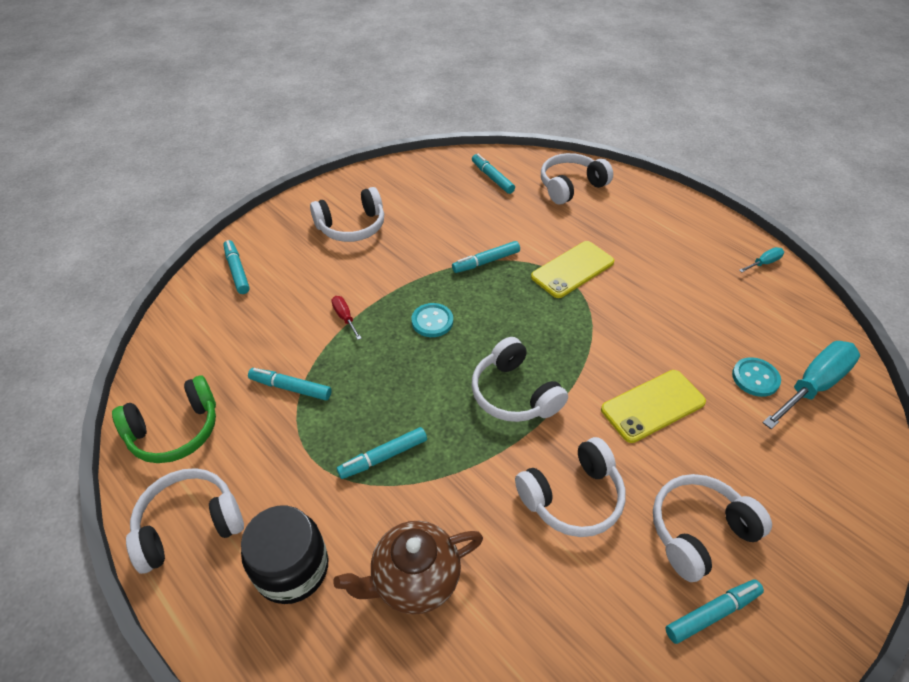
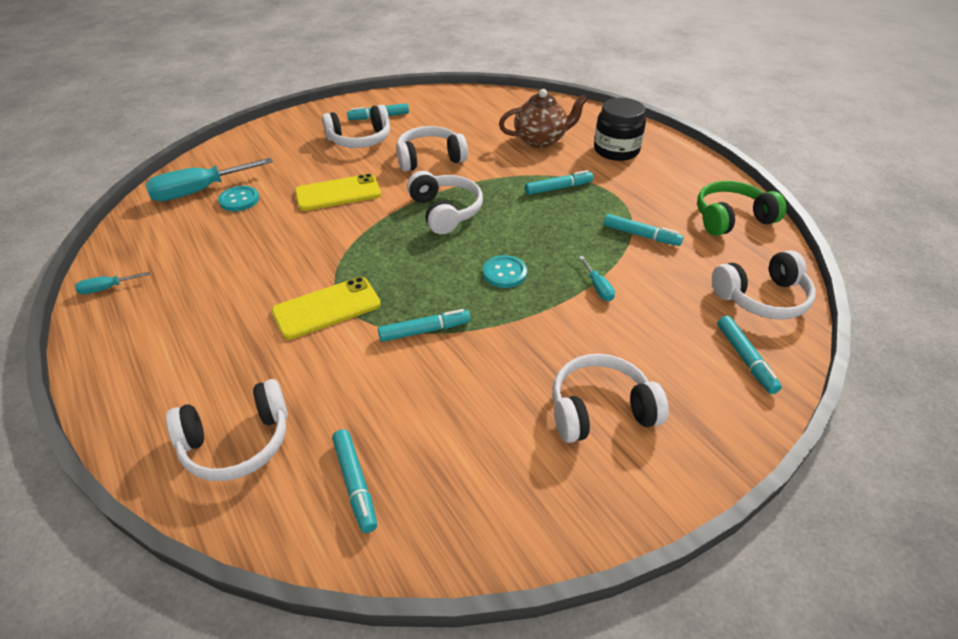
camera: 170 degrees left, 5 degrees down
white headphones [126,468,244,574] -> white headphones moved to [712,250,816,320]
red screwdriver [331,296,362,340] -> turquoise screwdriver [579,256,615,301]

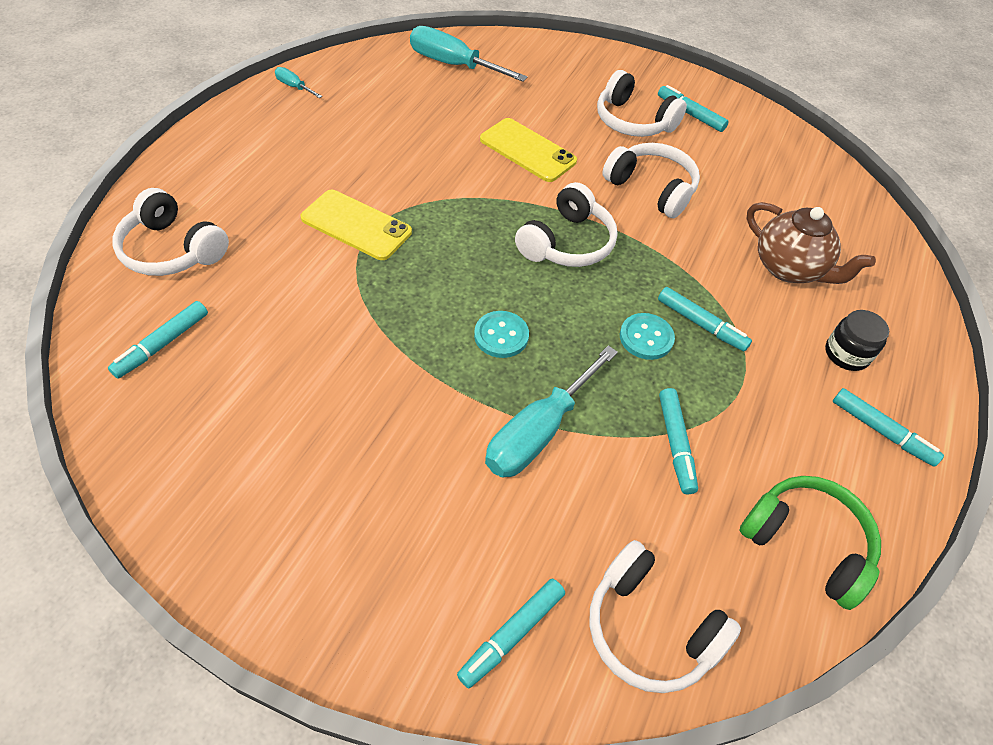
camera: 55 degrees right, 10 degrees up
turquoise button [218,186,259,211] -> turquoise button moved to [620,313,675,360]
turquoise marker [378,309,471,342] -> turquoise marker moved to [833,388,944,467]
white headphones [552,354,669,443] -> none
turquoise screwdriver [579,256,615,301] -> turquoise screwdriver [485,345,618,477], size x2.15
black jar [594,98,646,161] -> black jar [825,310,889,371], size x0.64

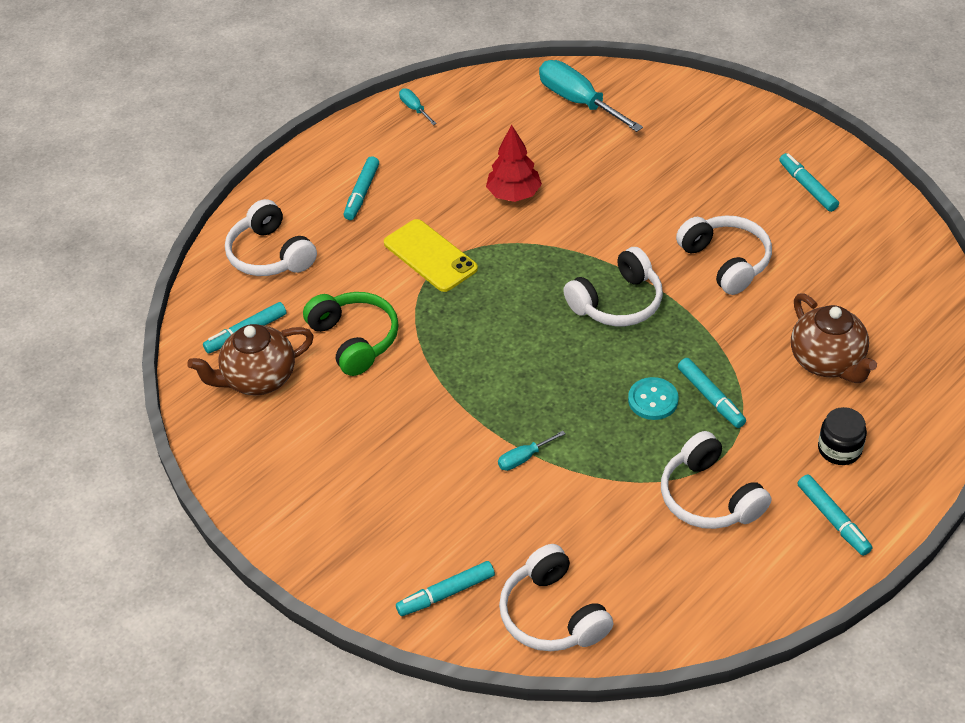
camera: 25 degrees right, 5 degrees down
turquoise button [474,311,529,358] -> none
yellow phone [480,118,577,182] -> none
turquoise screwdriver [485,345,618,477] -> turquoise screwdriver [498,431,566,471], size x0.46
white headphones [597,70,687,137] -> white headphones moved to [661,431,771,529]
turquoise marker [659,388,698,494] -> turquoise marker moved to [344,156,379,220]
green headphones [739,476,881,610] -> green headphones moved to [303,292,399,376]
none -> brown teapot [187,324,314,396]
none -> red tree [486,125,542,202]

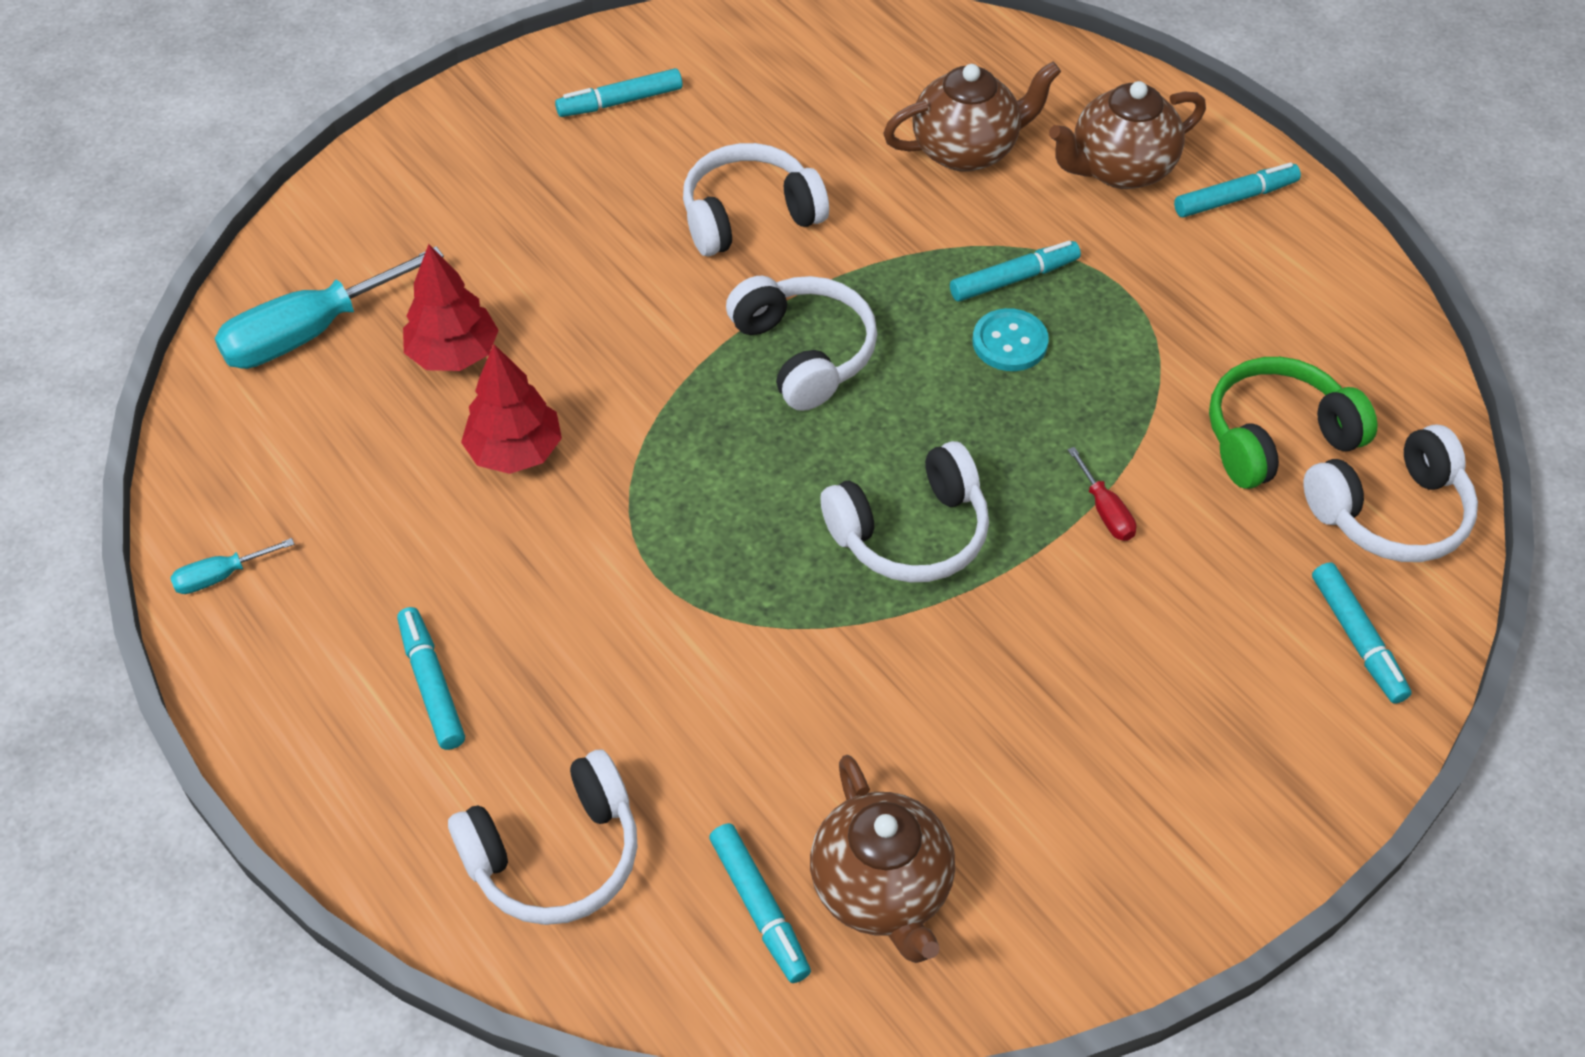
camera: 85 degrees left, 5 degrees up
green headphones [303,292,399,376] -> green headphones moved to [1209,357,1377,489]
turquoise marker [344,156,379,220] -> turquoise marker turned 135 degrees counterclockwise [397,607,465,750]
yellow phone [384,219,478,292] -> none
turquoise screwdriver [498,431,566,471] -> red screwdriver [1068,447,1136,541]
white headphones [661,431,771,529] -> white headphones moved to [820,441,989,583]
black jar [818,407,867,465] -> brown teapot [1049,81,1206,189]
none -> red tree [403,244,499,371]

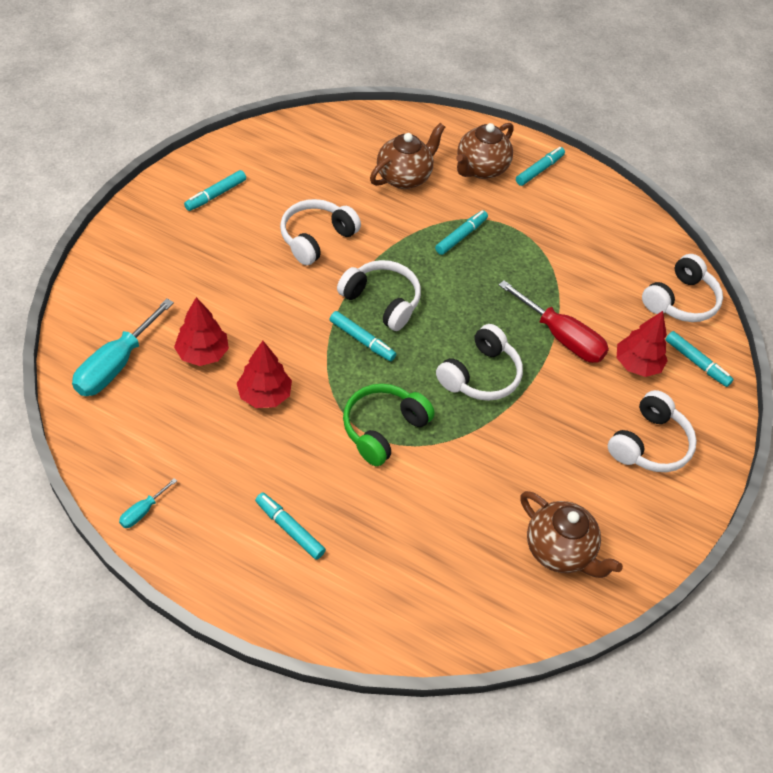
camera: 30 degrees left, 0 degrees up
white headphones [448,750,638,925] -> white headphones moved to [608,390,697,472]
turquoise marker [709,823,811,983] -> turquoise marker moved to [330,311,396,361]
turquoise button [973,308,1049,371] -> none
red screwdriver [1068,447,1136,541] -> red screwdriver [499,280,609,363], size x2.15
green headphones [1209,357,1377,489] -> green headphones moved to [343,384,435,466]
none -> red tree [617,311,668,377]

